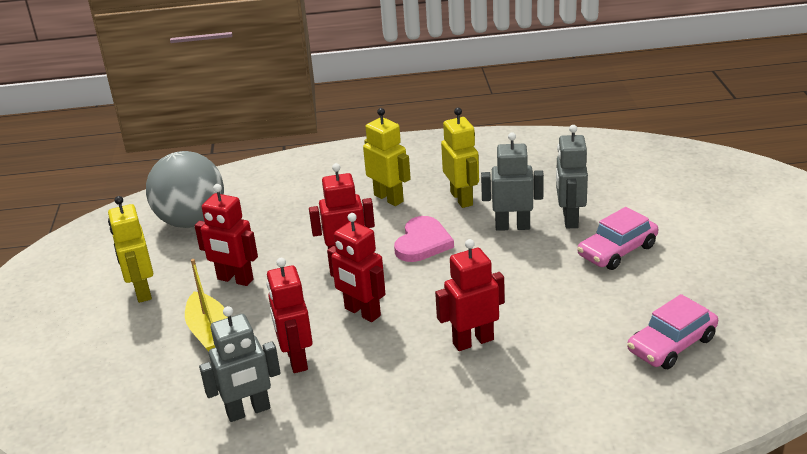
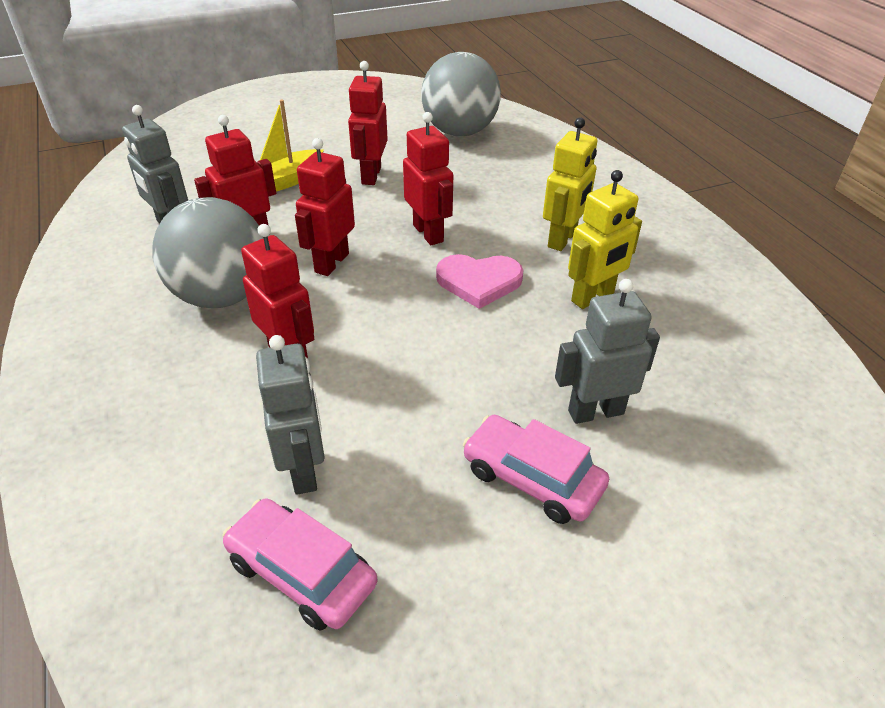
camera: 70 degrees right, 10 degrees up
yellow robot [108,196,153,303] -> none
grey robot [481,132,544,231] -> grey robot moved to [256,335,325,495]
none -> grey ball [153,197,263,308]

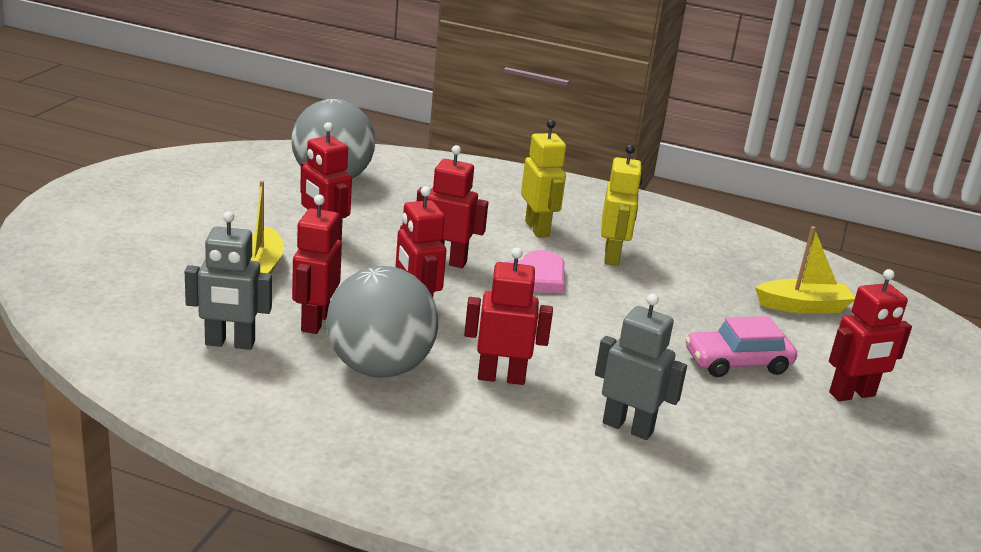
camera: 50 degrees left, 15 degrees down
pink car [222,498,377,631] -> none
grey robot [555,279,660,424] -> none
none -> yellow boat [755,226,855,314]
none -> red robot [829,269,912,401]

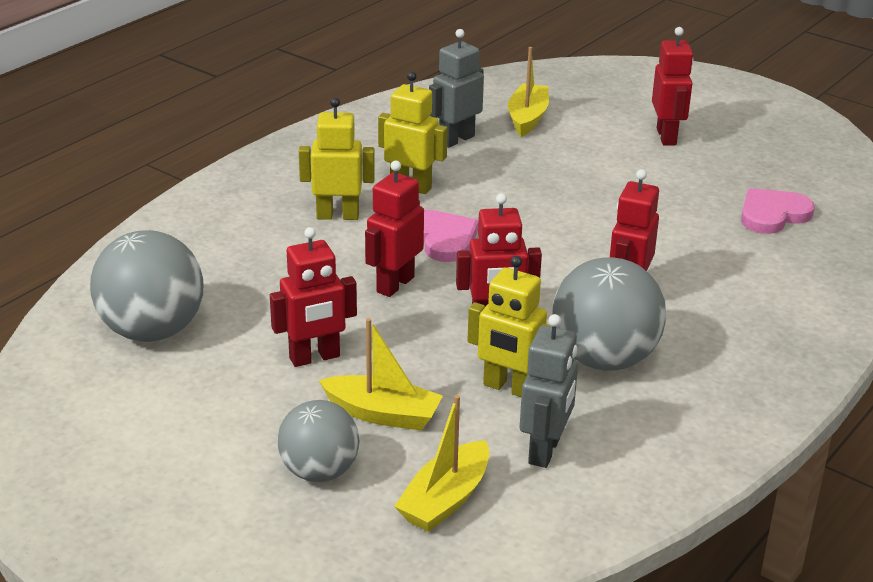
camera: 70 degrees left, 5 degrees up
red robot [292,195,342,334] -> yellow robot [467,256,552,397]
grey robot [595,294,687,440] -> grey robot moved to [429,29,484,148]
pink car [685,316,797,377] -> none
none -> grey ball [277,400,359,482]
none -> yellow boat [394,395,489,532]
none -> pink heart [741,188,815,234]

